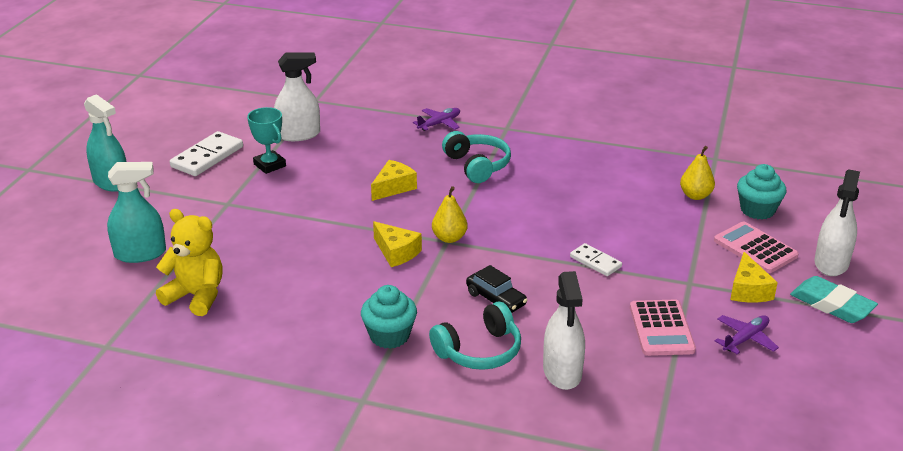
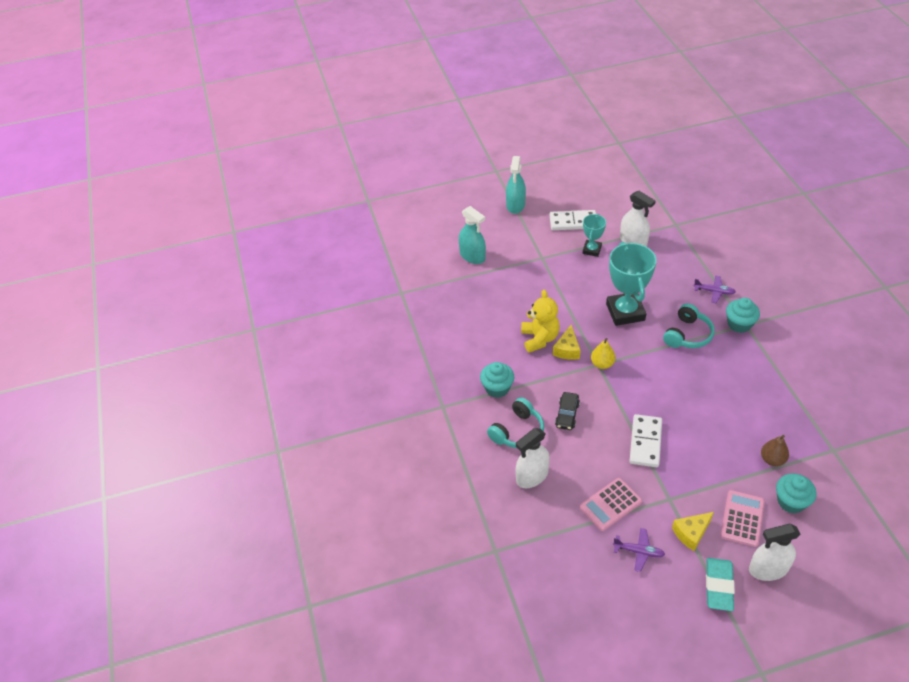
camera: 60 degrees right, 15 degrees up
yellow teddy bear [156,209,223,316] -> yellow teddy bear moved to [521,290,560,353]
yellow cheese [371,160,417,201] -> turquoise trophy [606,242,657,326]
turquoise headphones [429,302,521,370] -> turquoise headphones turned 75 degrees counterclockwise [487,397,544,448]
white domino [570,243,622,276] -> white domino [629,414,662,467], size x1.67
yellow pear [680,146,715,200] -> brown pear [761,435,789,466]
none -> turquoise cupcake [726,298,760,333]

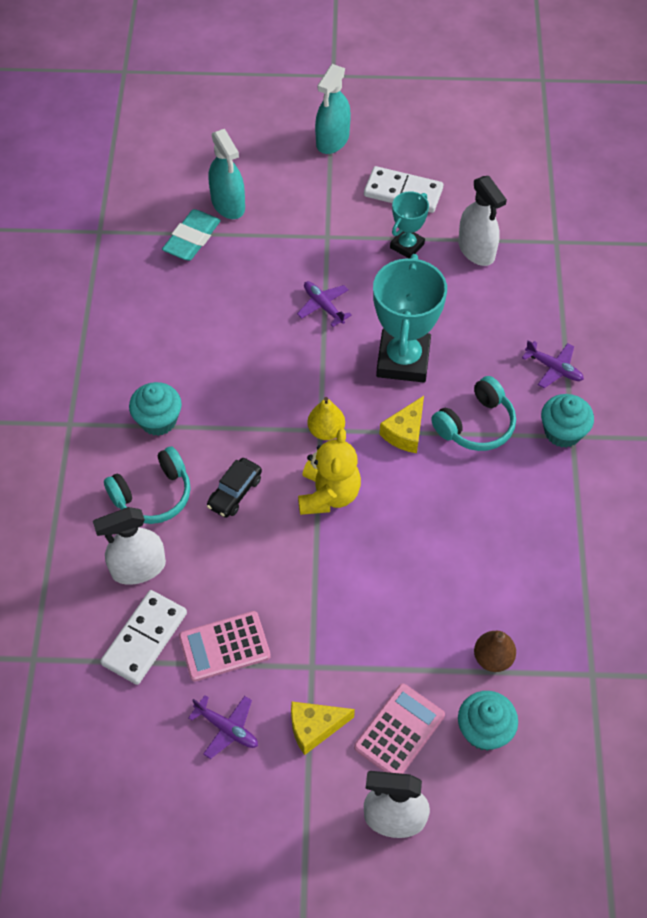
camera: 15 degrees right, 10 degrees up
yellow teddy bear [521,290,560,353] -> yellow teddy bear moved to [298,429,361,515]
yellow cheese [553,325,581,360] -> yellow cheese moved to [379,396,424,453]
white domino [629,414,662,467] -> white domino moved to [100,590,187,685]
turquoise eraser [706,558,735,611] -> turquoise eraser moved to [162,209,221,261]
none -> purple plane [297,281,352,327]

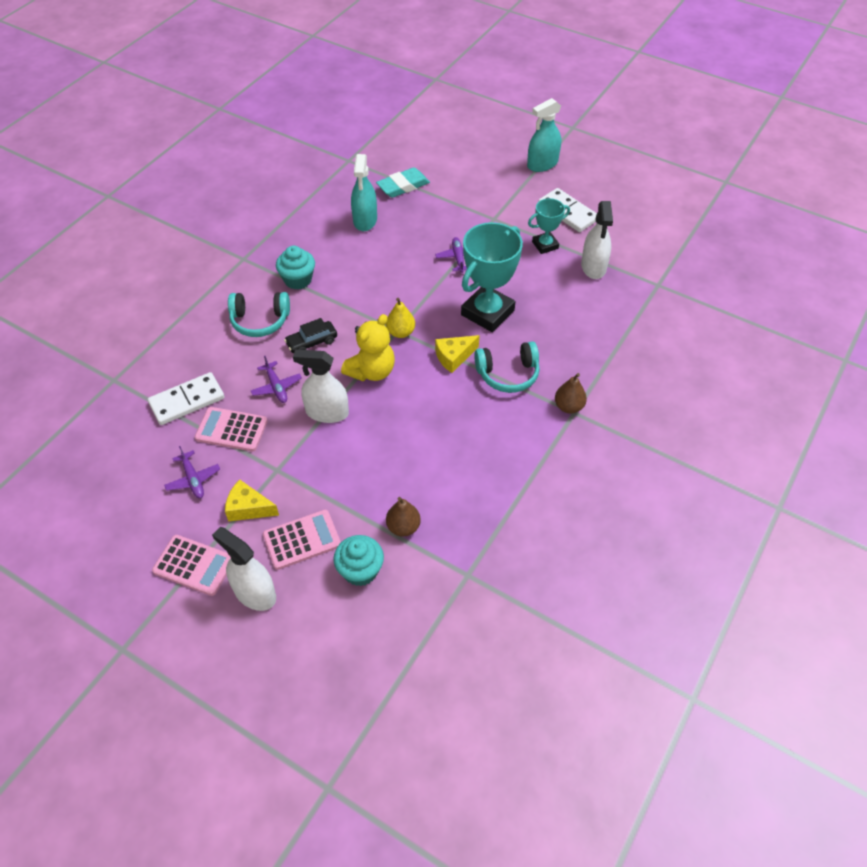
camera: 30 degrees right, 5 degrees down
white spray bottle [93,507,166,585] -> white spray bottle moved to [293,350,349,423]
turquoise spray bottle [209,129,245,219] -> turquoise spray bottle moved to [351,154,377,231]
purple plane [522,340,584,388] -> purple plane moved to [251,356,302,403]
turquoise cupcake [541,394,594,448] -> brown pear [555,373,587,413]
none -> pink calculator [152,535,231,596]

